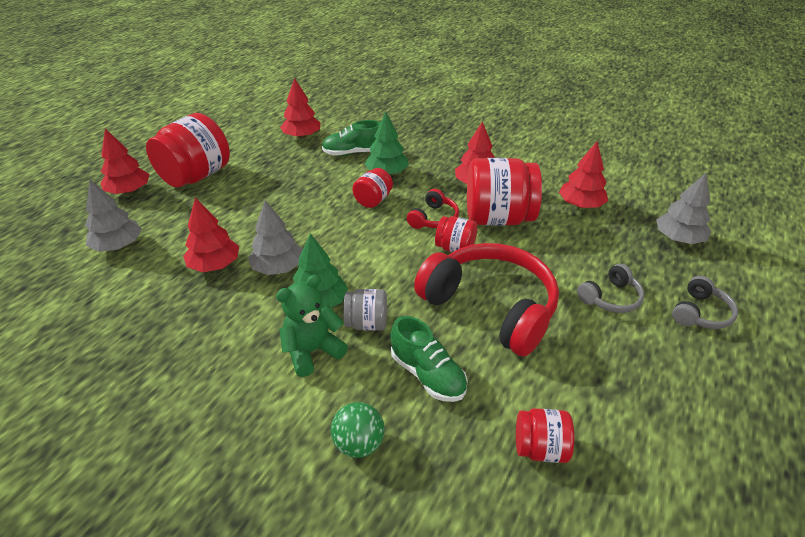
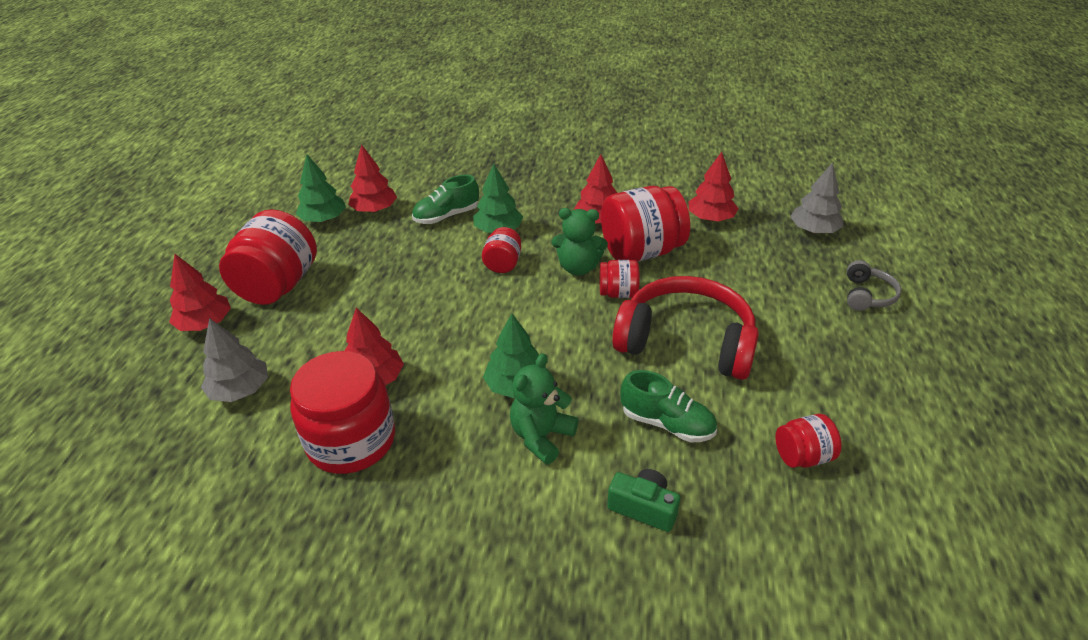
camera: 20 degrees left, 0 degrees up
grey tree [248,200,303,275] -> none
green ball [331,402,385,458] -> green camera [607,469,680,532]
grey jar [343,289,387,331] -> none
red headphones [407,189,459,229] -> green teddy bear [551,208,608,276]
grey headphones [577,264,644,313] -> none
none -> red jar [290,351,395,474]
none -> green tree [296,154,346,223]

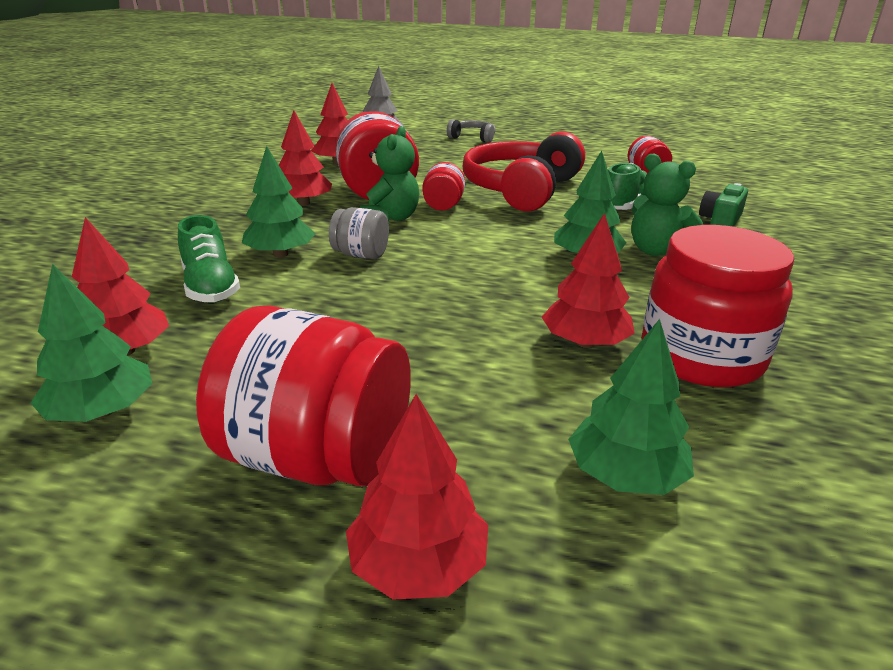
camera: 85 degrees left, 10 degrees down
grey tree [201,318,268,402] -> green tree [568,319,694,495]
red jar [482,227,521,273] -> grey jar [329,207,389,259]

